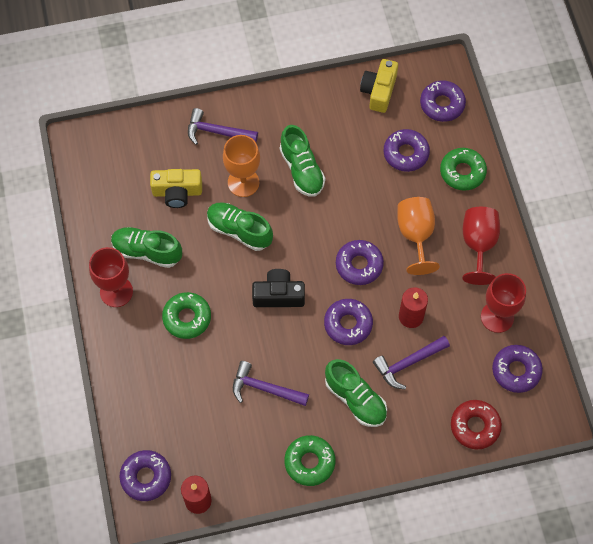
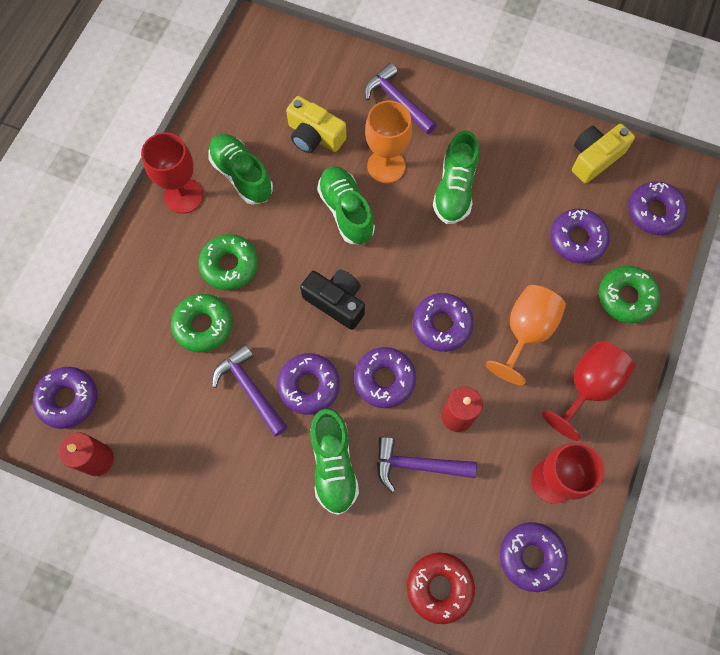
camera: 35 degrees right, 5 degrees up
green donut [284,435,336,486] -> green donut moved to [171,294,232,352]
none -> purple donut [277,353,340,415]

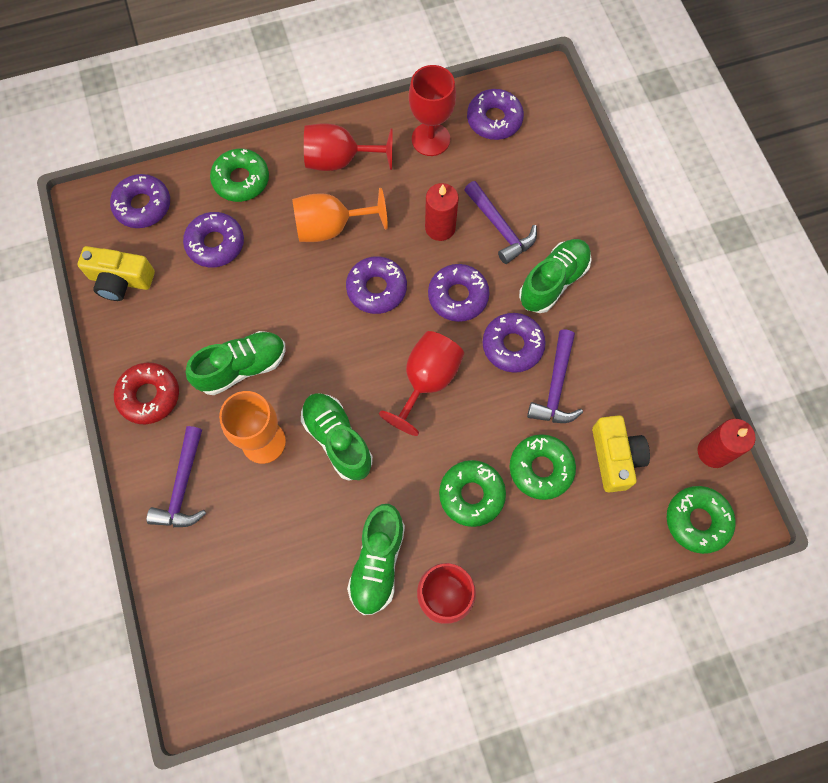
camera: 130 degrees left, 0 degrees up
purple donut [33,367,97,429] -> green donut [667,486,736,554]
yellow camera [286,96,346,153] -> yellow camera moved to [592,415,650,492]
black camera [300,270,365,330] -> red goblet [379,331,464,436]
green shoe [317,166,375,244] -> green shoe turned 120 degrees clockwise [301,393,373,481]
red donut [407,553,475,624] -> red donut moved to [114,363,179,424]

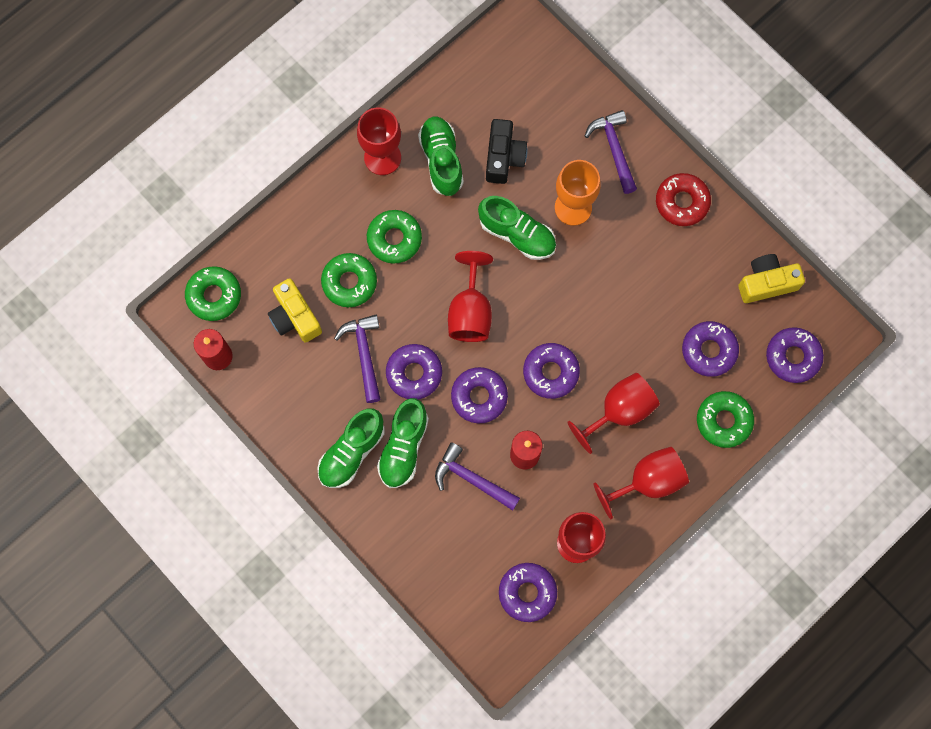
camera: 155 degrees right, 5 degrees up
green shoe [186,331,286,395] -> green shoe moved to [317,408,385,488]
orange goblet [292,188,388,242] -> red goblet [567,373,660,454]
none -> black camera [486,119,527,184]

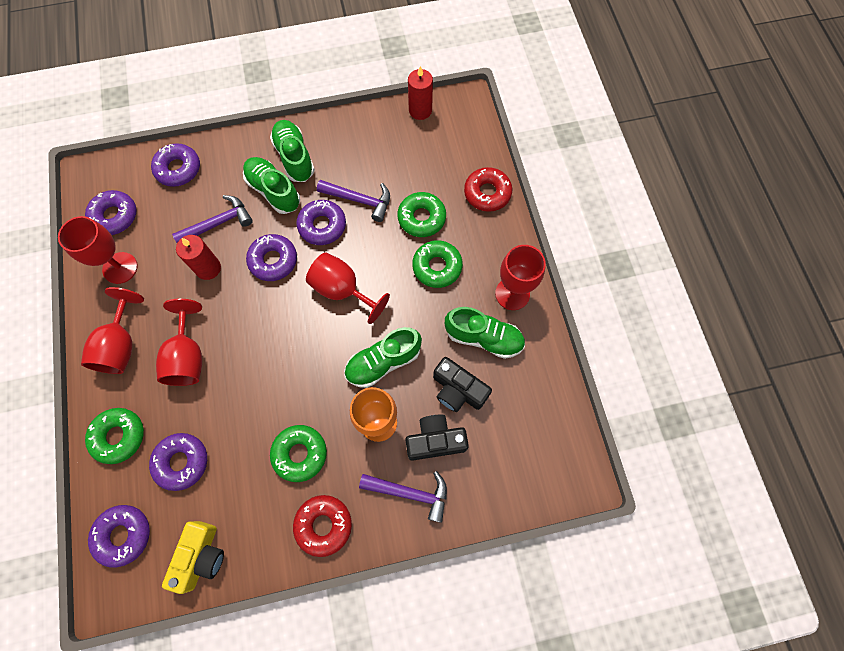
camera: 120 degrees right, 5 degrees down
green donut [185,266,241,321] -> green donut moved to [270,425,327,482]
yellow camera [268,278,322,342] -> none
purple donut [523,343,580,399] -> purple donut moved to [151,143,200,187]
none -> black camera [405,415,469,461]
none -> red donut [464,167,512,212]

